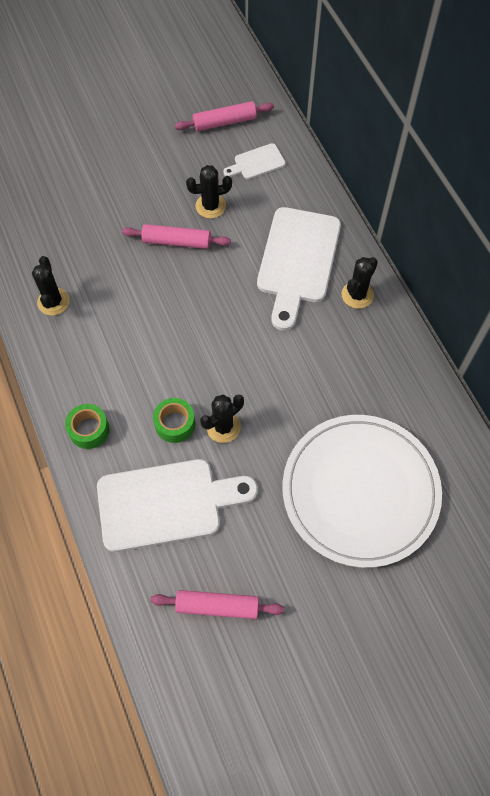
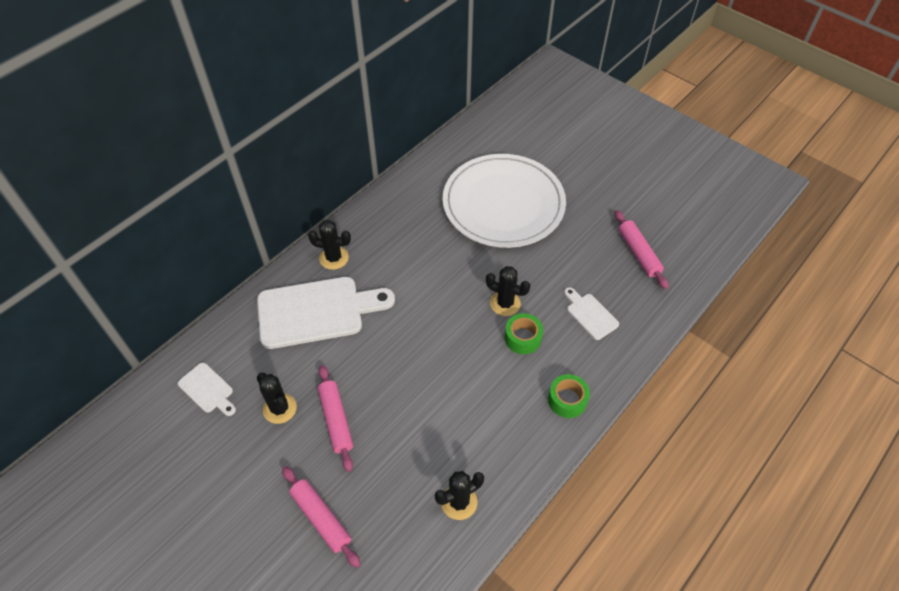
camera: 115 degrees left, 10 degrees down
white cutting board [97,459,258,552] -> white cutting board [564,287,619,340], size x0.47
pink rolling pin [175,101,274,131] -> pink rolling pin moved to [282,466,361,568]

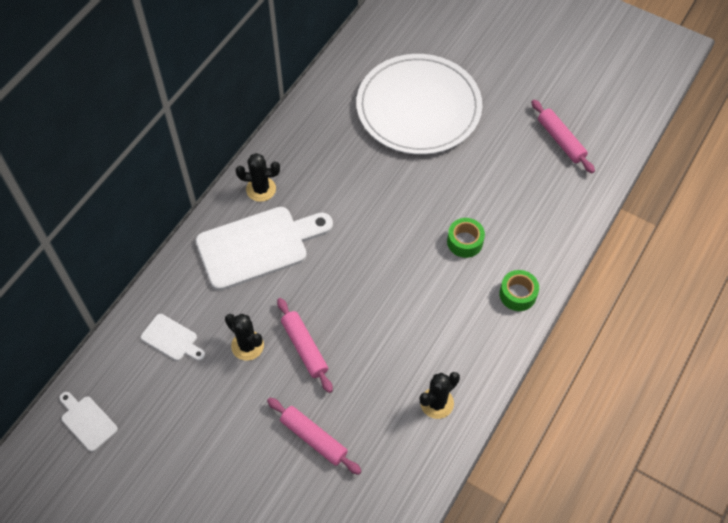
camera: 10 degrees left, 5 degrees up
black cactus [486,266,530,316] -> none
white cutting board [564,287,619,340] -> white cutting board moved to [59,392,118,452]

